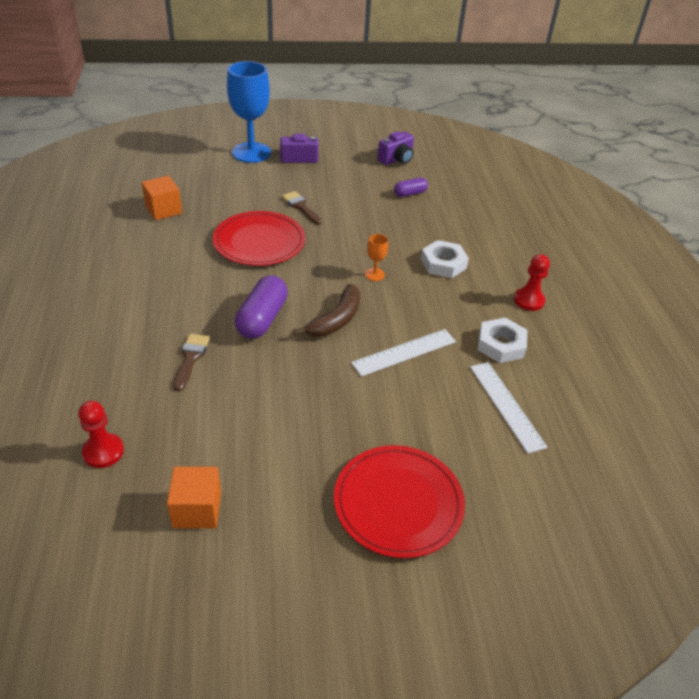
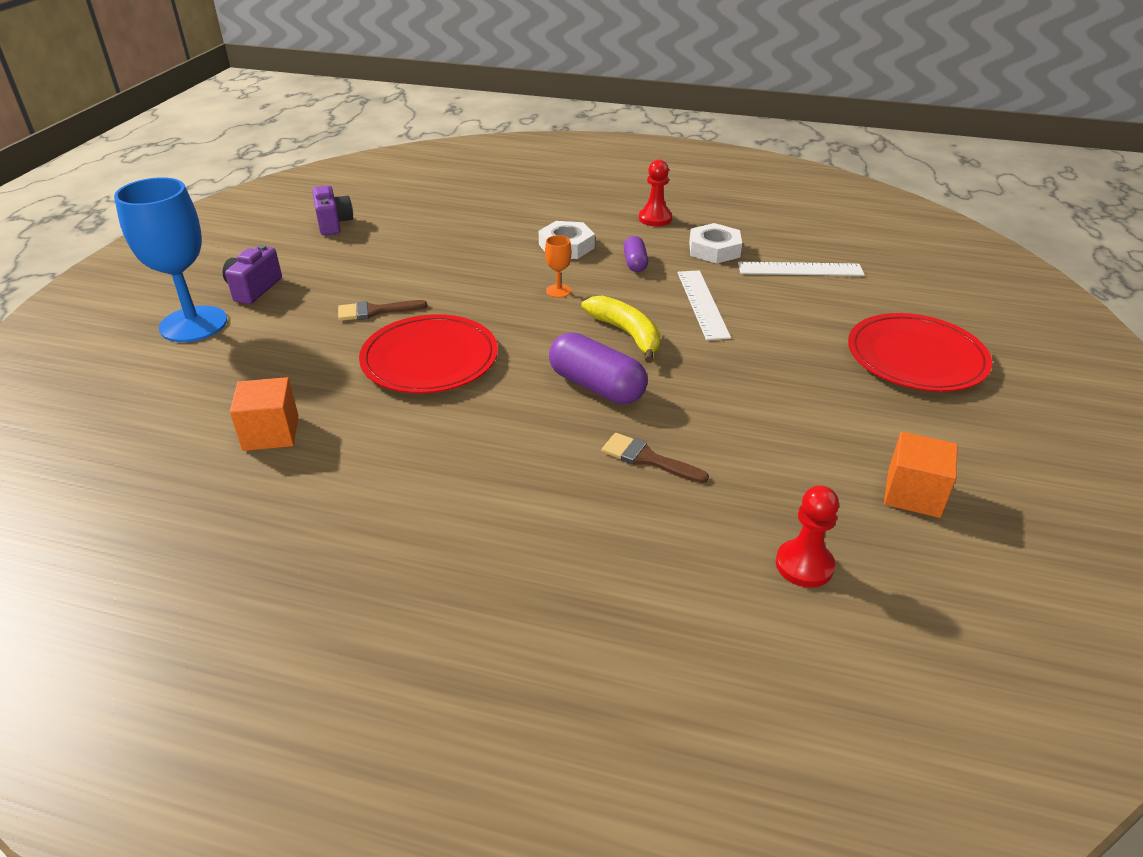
camera: 65 degrees left, 5 degrees down
brown banana [293,284,360,337] -> yellow banana [581,295,661,363]
purple capsule [394,178,428,197] -> purple capsule moved to [624,236,648,272]

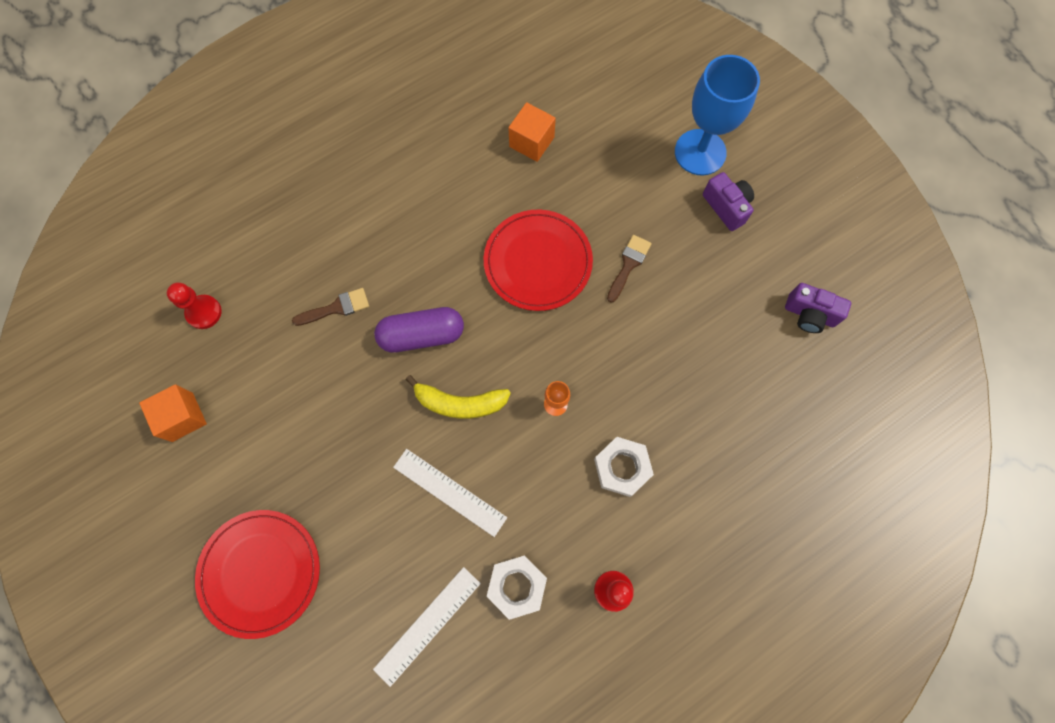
camera: 130 degrees right, 35 degrees up
purple capsule [624,236,648,272] -> none

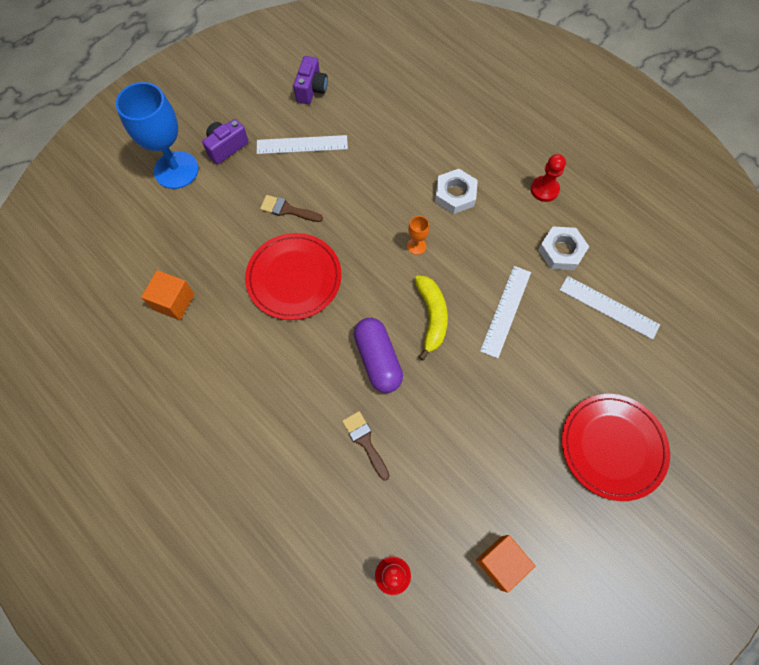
camera: 100 degrees left, 5 degrees down
none -> white ruler [257,135,348,154]

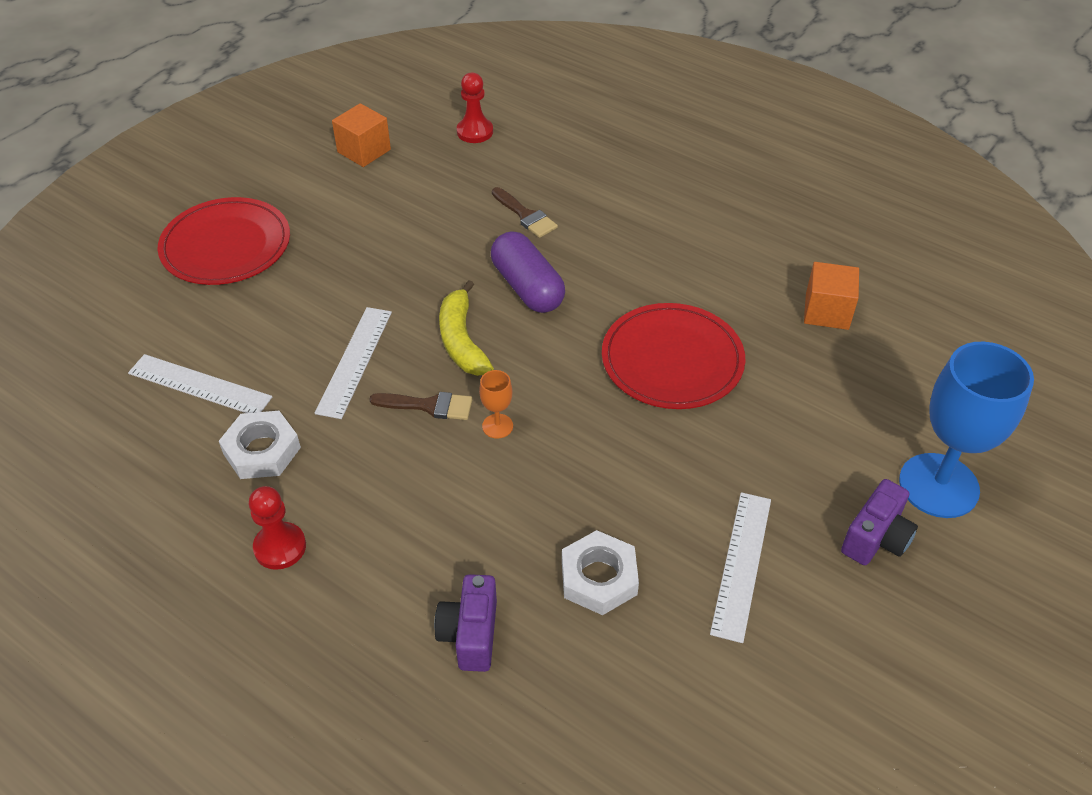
camera: 170 degrees right, 20 degrees down
white ruler [257,135,348,154] -> white ruler turned 60 degrees counterclockwise [710,492,771,643]
brown brush [260,195,323,222] -> brown brush moved to [369,392,473,420]
purple camera [293,56,328,104] -> purple camera moved to [434,574,497,672]
white nut [435,169,478,214] -> white nut moved to [562,530,639,615]

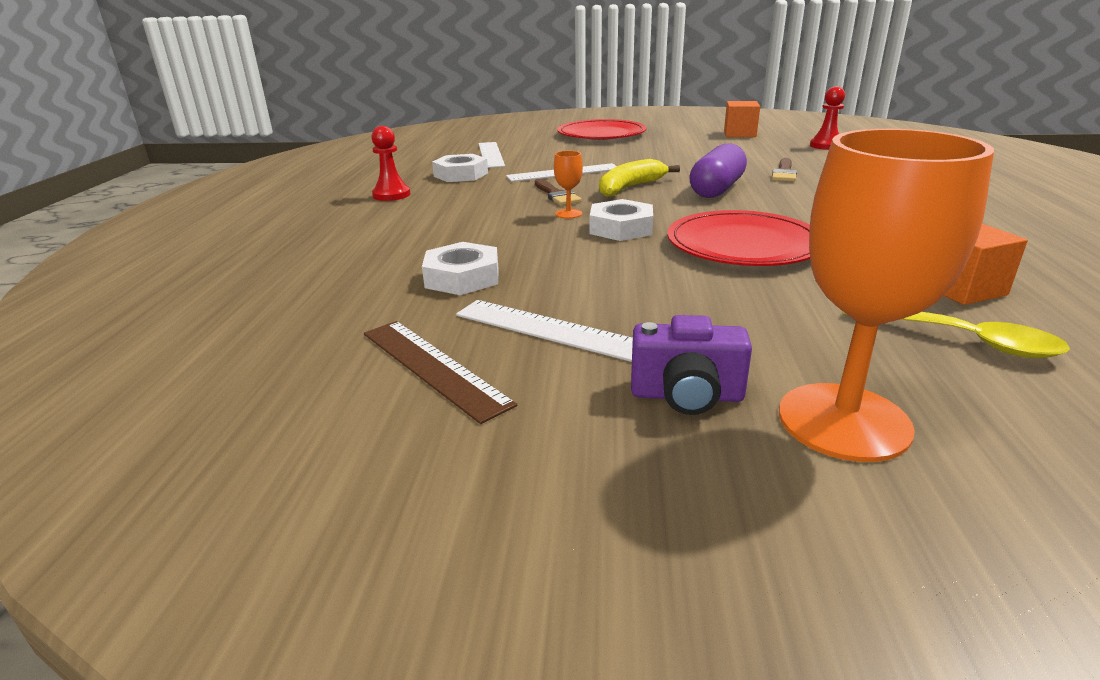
camera: 60 degrees right, 20 degrees down
purple camera [434,574,497,672] -> none
white ruler [710,492,771,643] -> white ruler turned 45 degrees clockwise [456,300,633,362]
blue goblet [899,342,1034,518] -> orange goblet [779,129,994,462]
none -> brown ruler [364,321,517,424]
none -> white nut [590,199,653,241]
none -> yellow spoon [843,312,1070,358]

